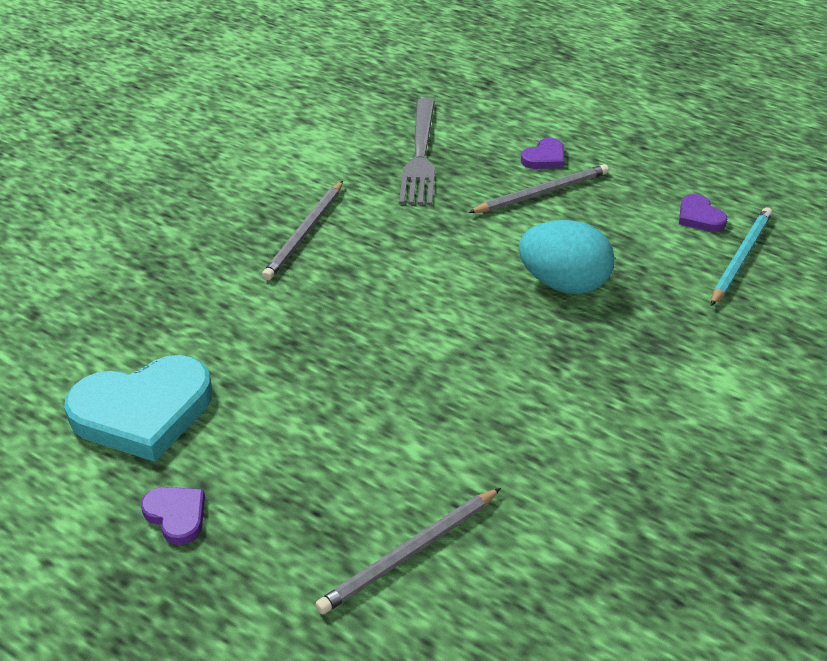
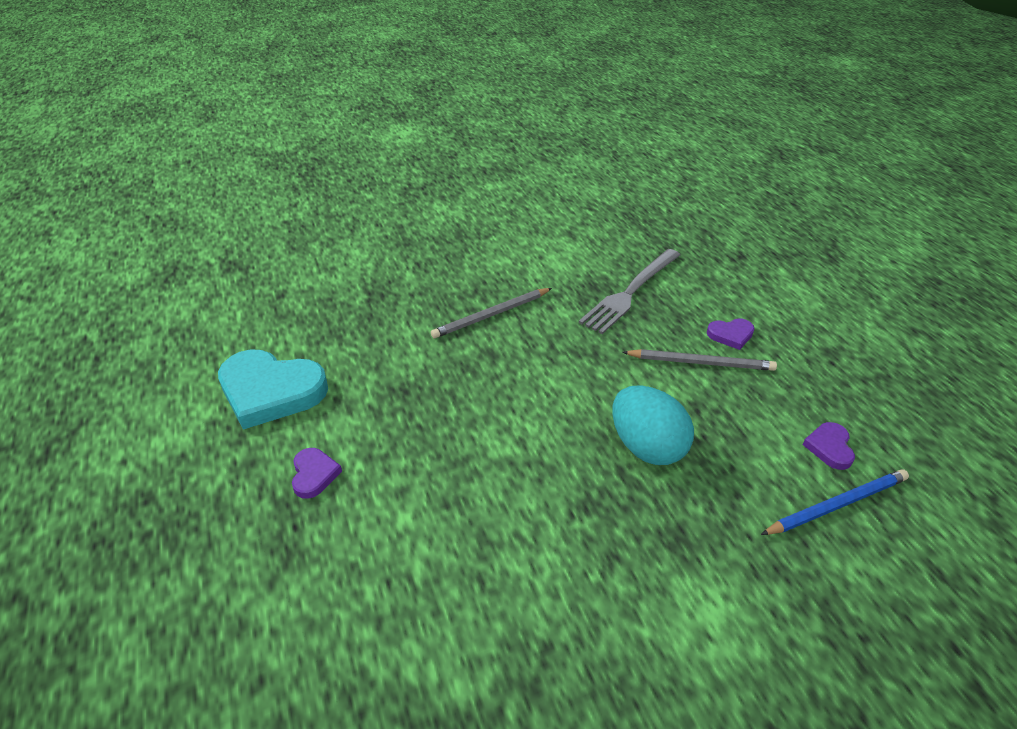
camera: 35 degrees right, 0 degrees up
purple heart [141,487,205,545] -> purple heart moved to [292,448,342,499]
grey pencil [315,488,501,614] -> none
turquoise pencil [711,207,772,306] -> blue pencil [761,469,909,535]

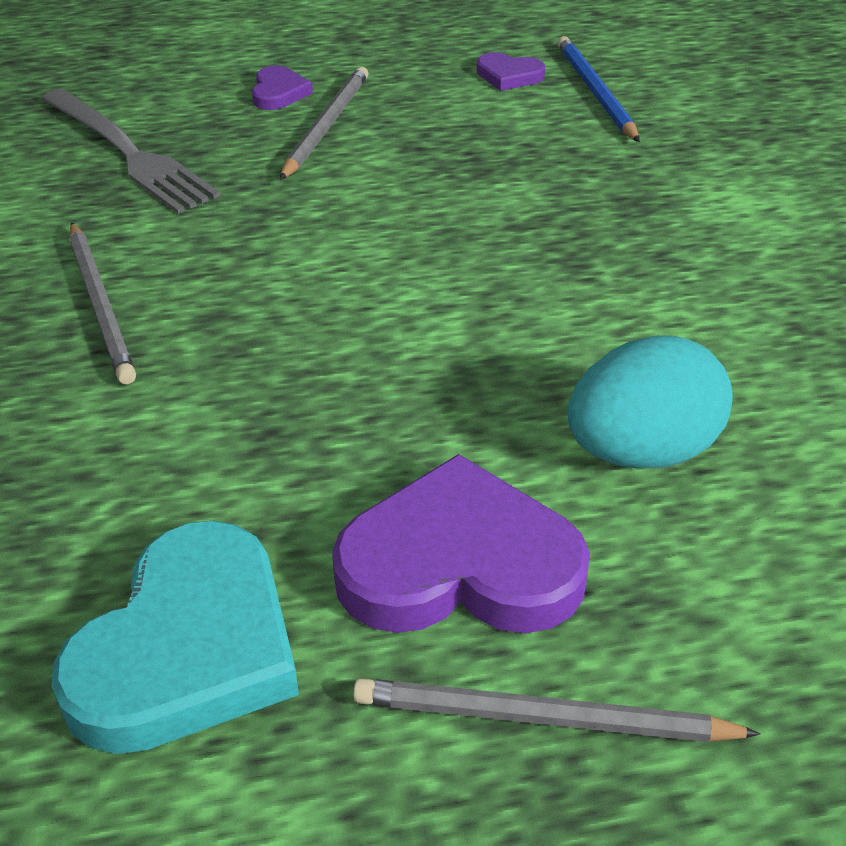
camera: 80 degrees left, 0 degrees up
purple heart [292,448,342,499] -> purple heart [332,454,590,633], size x2.15
turquoise egg [612,385,694,465] -> turquoise egg moved to [568,335,733,468]
none -> grey pencil [353,678,761,742]

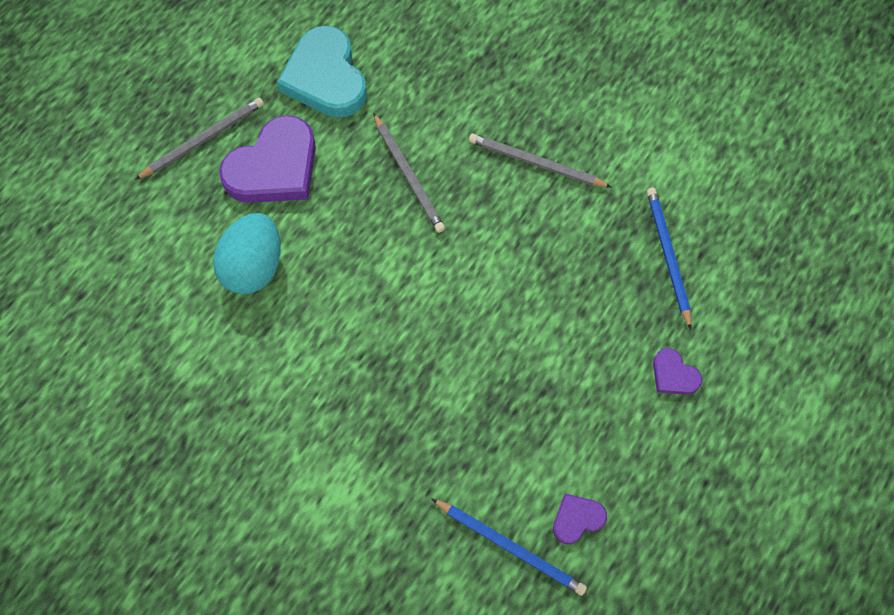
camera: 135 degrees right, 25 degrees up
grey fork [41,89,220,214] -> blue pencil [647,188,692,330]
grey pencil [280,66,368,180] -> grey pencil moved to [373,113,445,233]

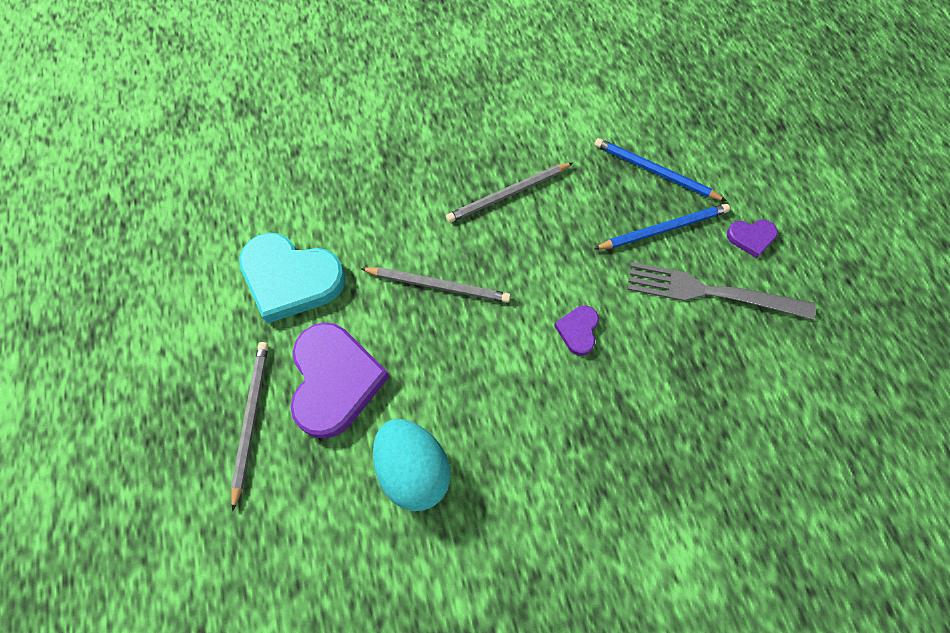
camera: 50 degrees left, 0 degrees up
blue pencil [431,498,587,596] -> blue pencil moved to [594,204,730,250]
purple heart [553,494,607,544] -> purple heart moved to [554,306,599,356]
none -> grey fork [627,262,816,320]

